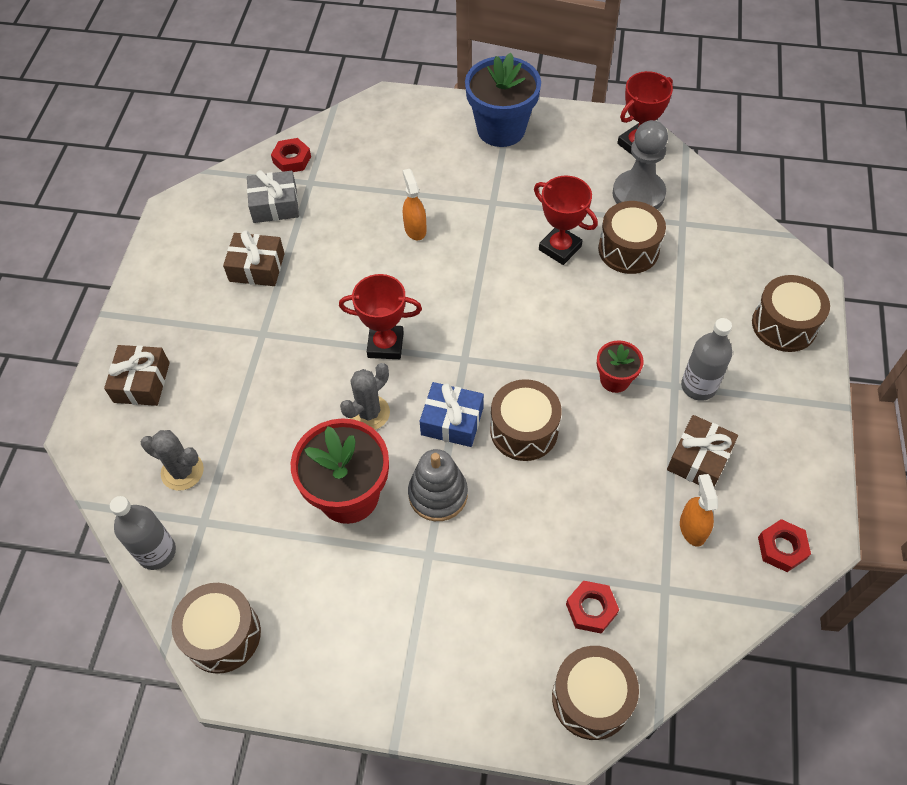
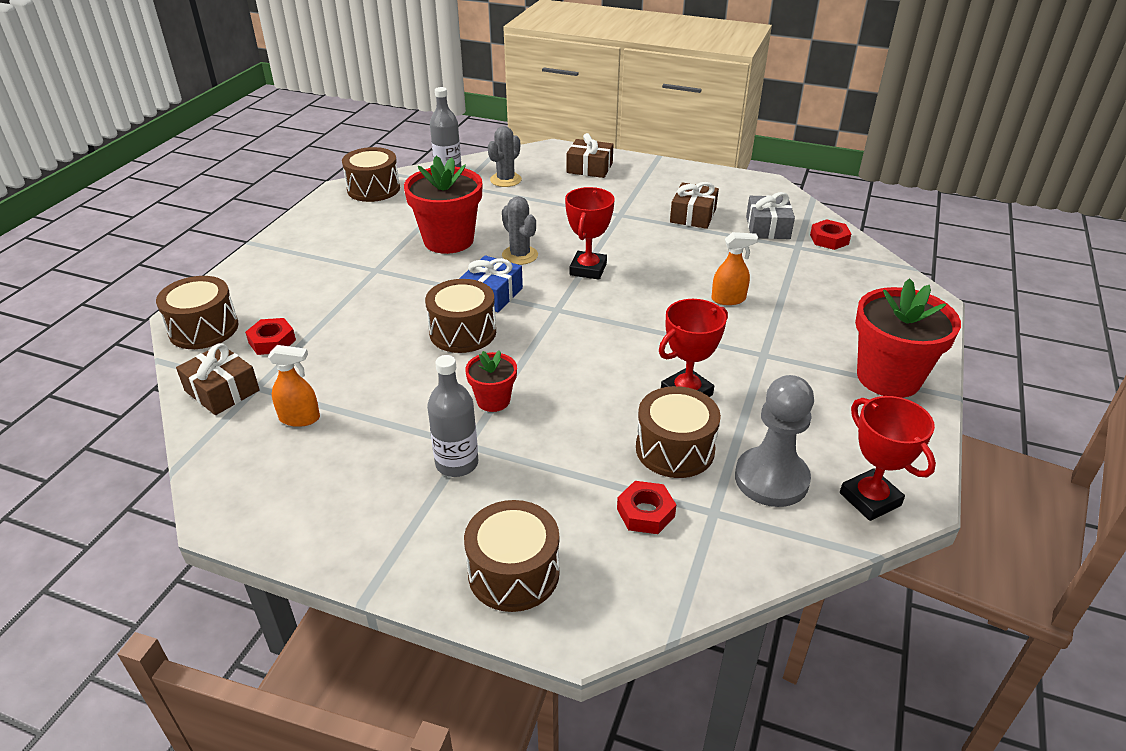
camera: 100 degrees right, 20 degrees down
grey stacking toy [408,449,468,521] -> none
blue flower pot [465,53,541,147] -> red flower pot [855,278,961,398]
brown gift [667,415,738,487] -> brown gift moved to [176,343,260,415]
red nut [758,519,811,572] -> red nut moved to [617,481,676,534]

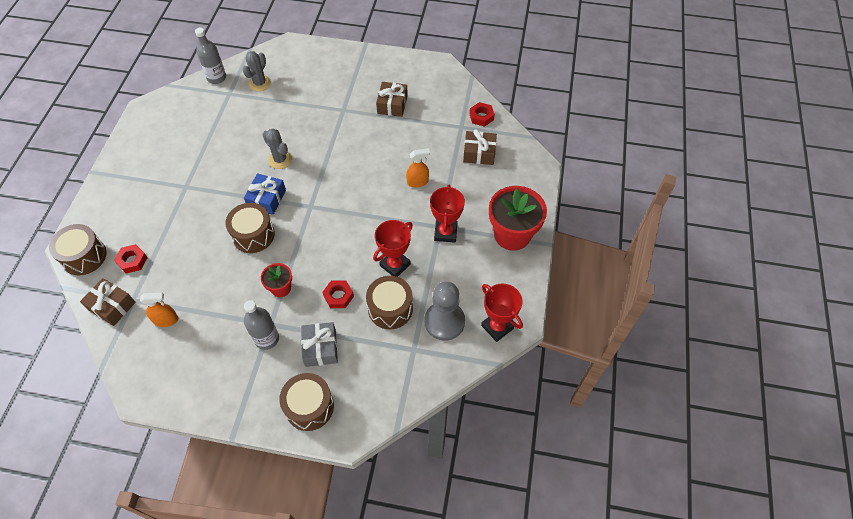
camera: 10 degrees left, 20 degrees up
brown drum [342,147,400,202] -> none
red flower pot [404,156,482,254] -> none
red trophy [565,187,615,280] -> red trophy moved to [430,184,465,243]
brown gift [567,133,614,178] -> brown gift moved to [463,129,497,165]
red nut [617,481,676,534] -> red nut moved to [322,281,354,308]
grey gift [746,192,795,239] -> grey gift moved to [301,322,338,367]

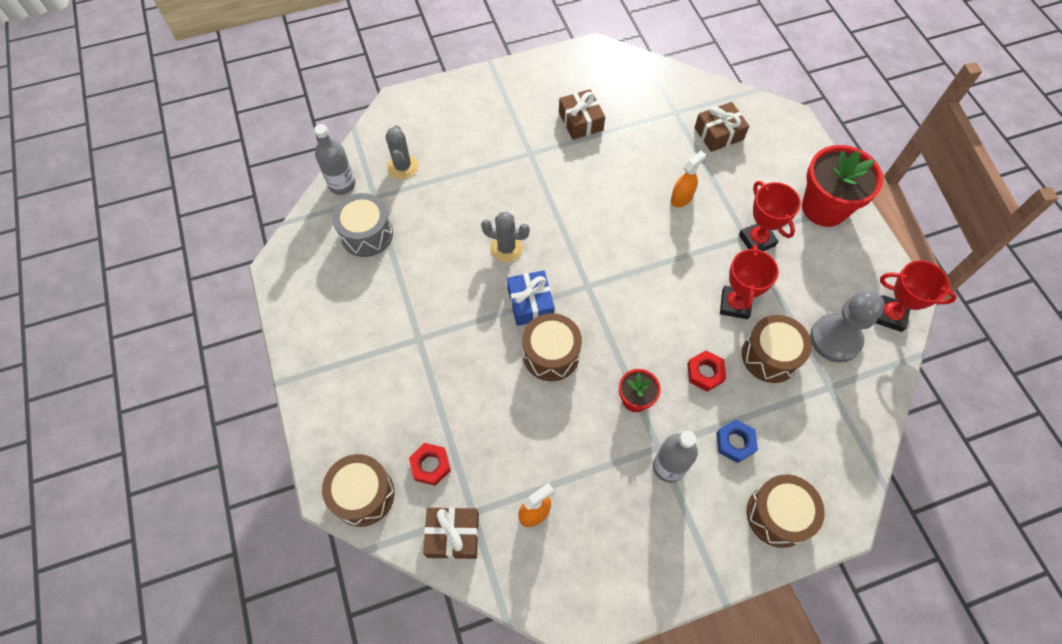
camera: 30 degrees left, 5 degrees up
grey gift [301,322,338,367] -> blue nut [716,419,758,463]
red nut [469,102,495,127] -> none
none -> grey drum [332,193,393,257]

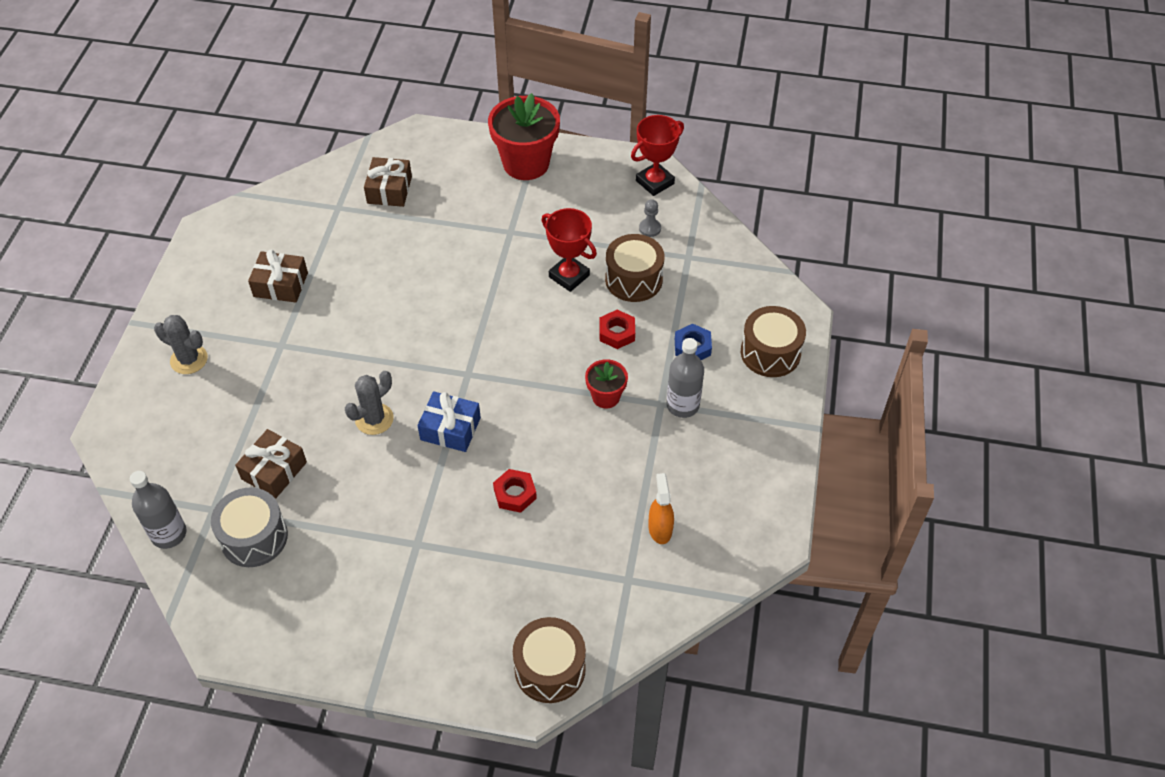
camera: 60 degrees left, 10 degrees down
grey cactus [386,125,418,179] -> grey cactus moved to [154,315,208,374]
red nut [409,443,451,486] -> red nut moved to [493,469,537,513]
brown gift [423,507,479,559] -> brown gift moved to [235,429,307,499]
brown drum [522,313,582,381] -> none
orange spray bottle [671,151,706,207] -> none
red trophy [739,181,801,251] -> none
grey pawn [810,289,885,363] -> grey pawn [639,199,661,237], size x0.44

